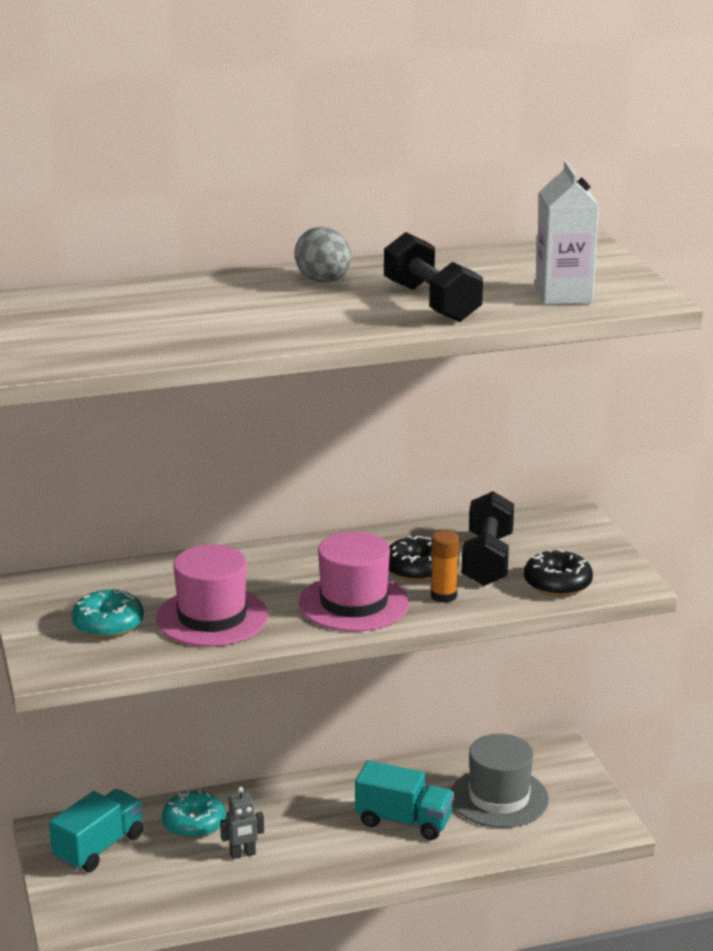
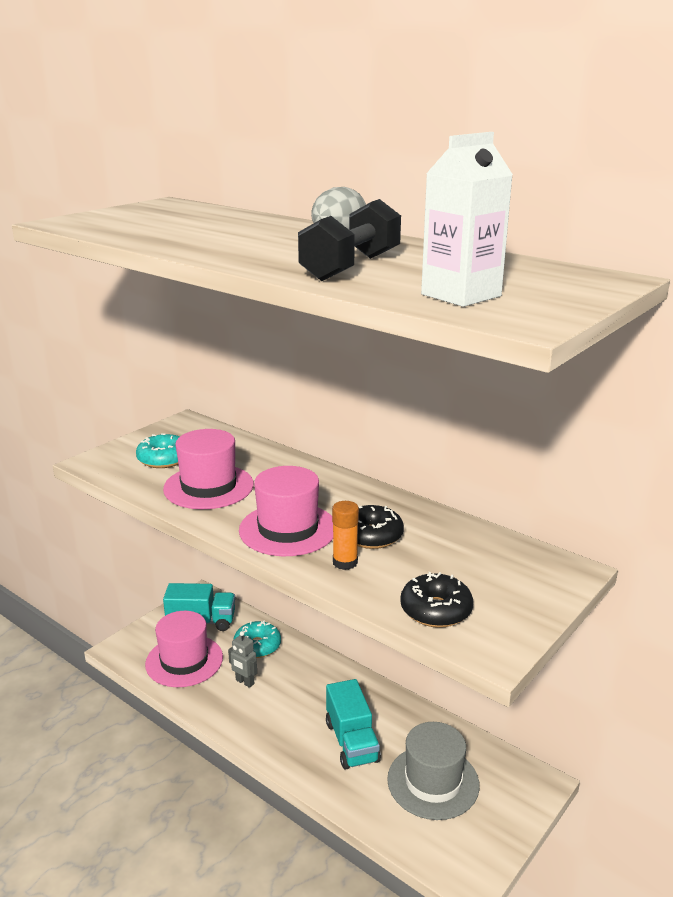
camera: 55 degrees right, 0 degrees up
black dumbbell [462,491,514,586] -> none
none -> pink hat [145,611,223,687]

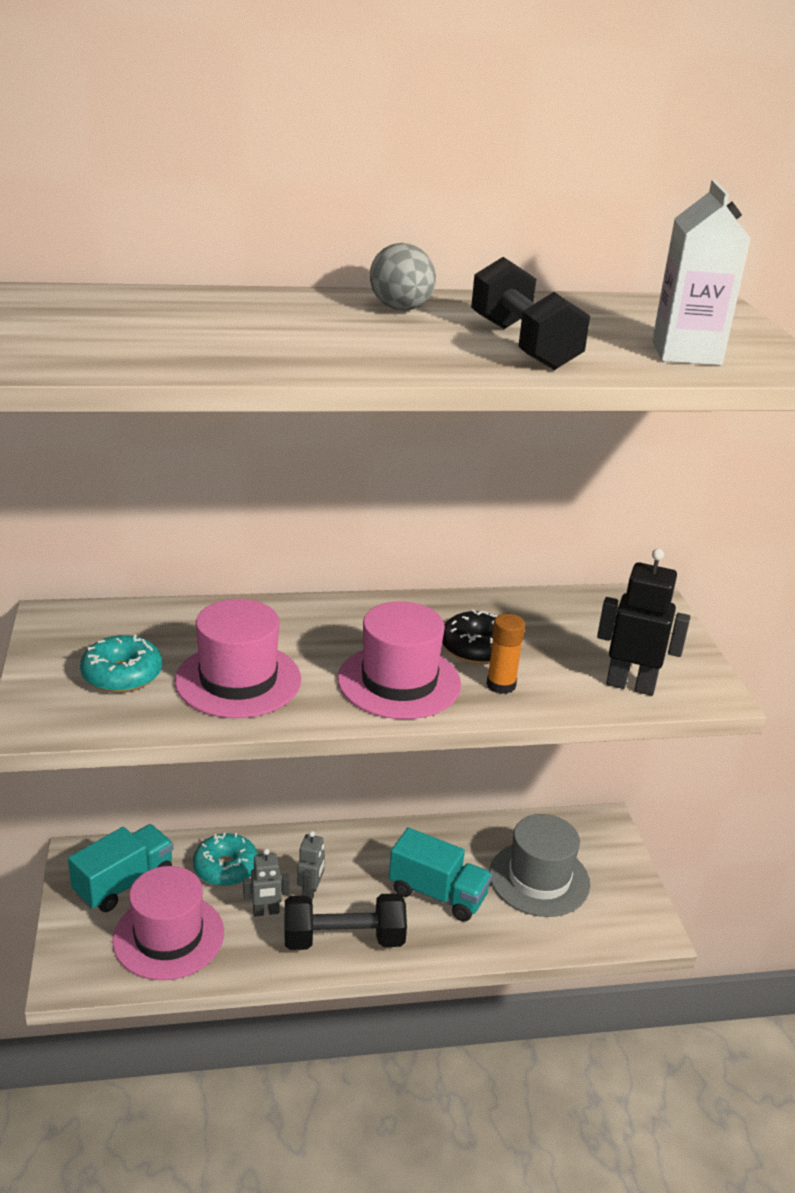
camera: 50 degrees left, 5 degrees up
black donut [400,572,473,628] -> black robot [597,549,690,696]
none -> black dumbbell [285,893,407,950]
none -> grey robot [297,831,325,900]

